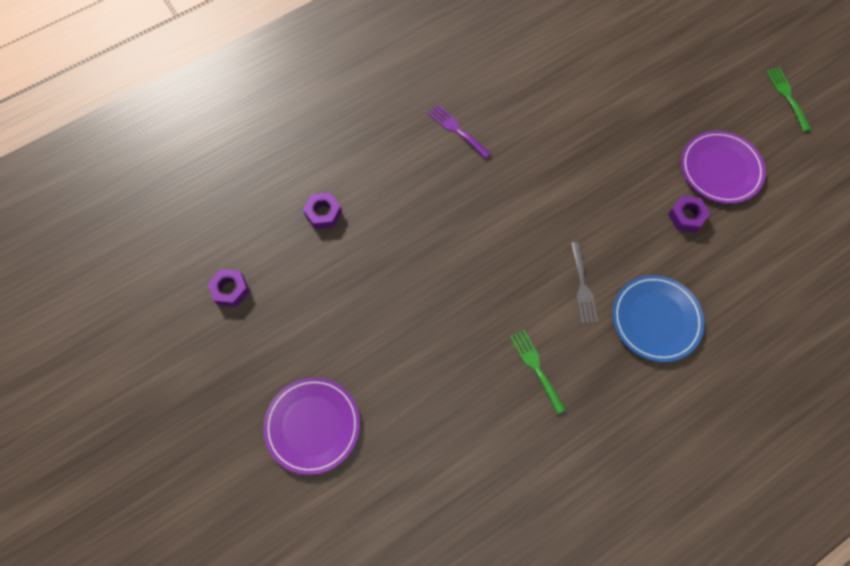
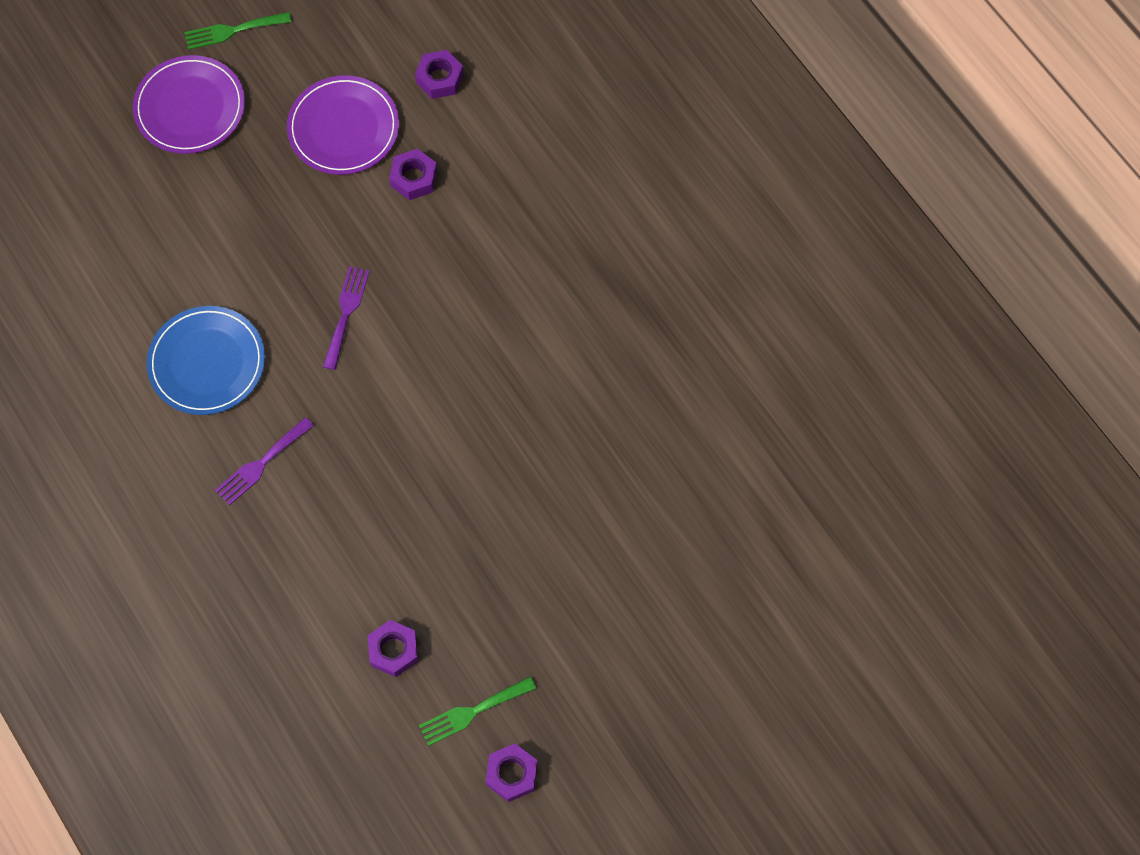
camera: 90 degrees left, 0 degrees up
purple plate [263,378,360,475] -> purple plate moved to [133,55,245,154]
green fork [510,330,566,414] -> green fork moved to [419,676,537,746]
grey fork [570,242,598,324] -> none
blue plate [613,275,704,362] -> blue plate moved to [147,306,265,415]
none -> purple fork [323,266,370,370]
none -> purple nut [415,50,464,99]

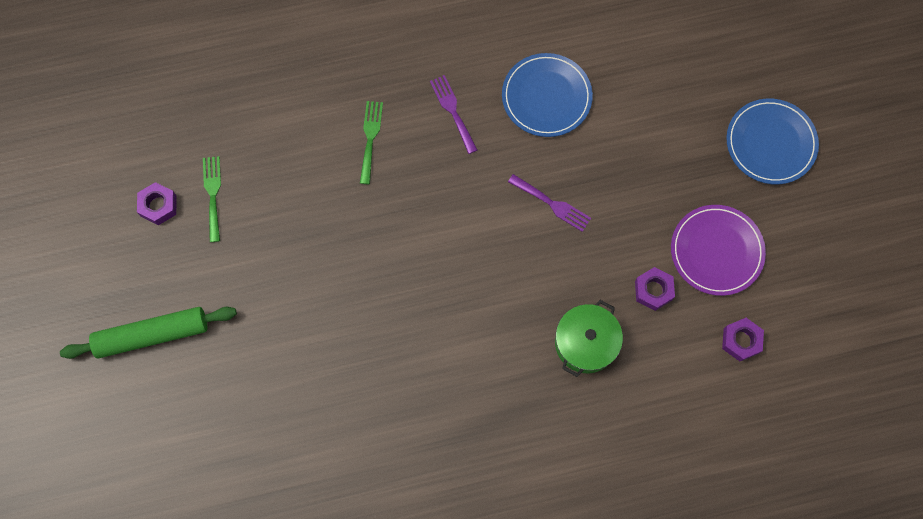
camera: 110 degrees right, 5 degrees up
purple plate [133,55,245,154] -> blue plate [726,98,819,184]
green fork [184,12,291,50] -> green fork moved to [360,101,383,184]
purple nut [368,620,418,677] -> none
none -> green rolling pin [60,307,237,359]
none -> green pot [555,300,623,377]

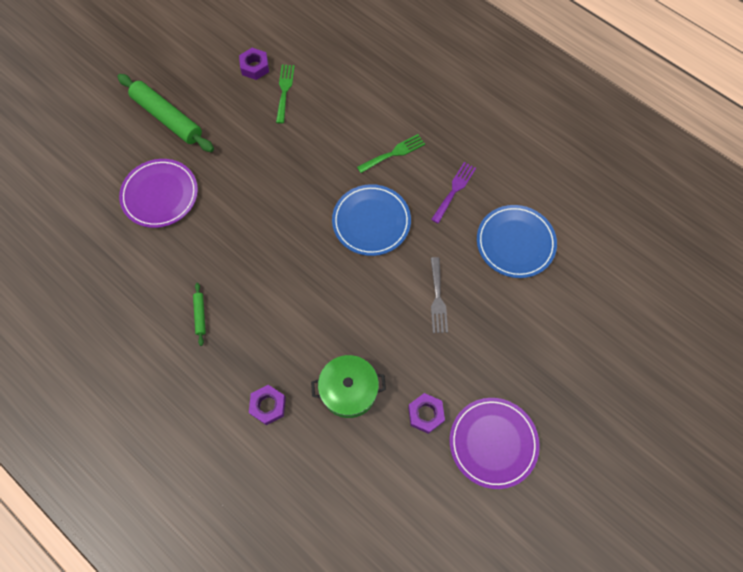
camera: 55 degrees right, 5 degrees down
green fork [203,156,221,242] -> green fork turned 45 degrees counterclockwise [276,65,295,124]
purple fork [508,174,591,232] -> grey fork [431,257,448,333]
purple nut [722,318,764,361] -> purple nut moved to [249,385,286,425]
blue plate [726,98,819,184] -> blue plate moved to [332,184,411,256]
none -> purple plate [119,159,198,228]
none -> green rolling pin [193,283,206,346]

